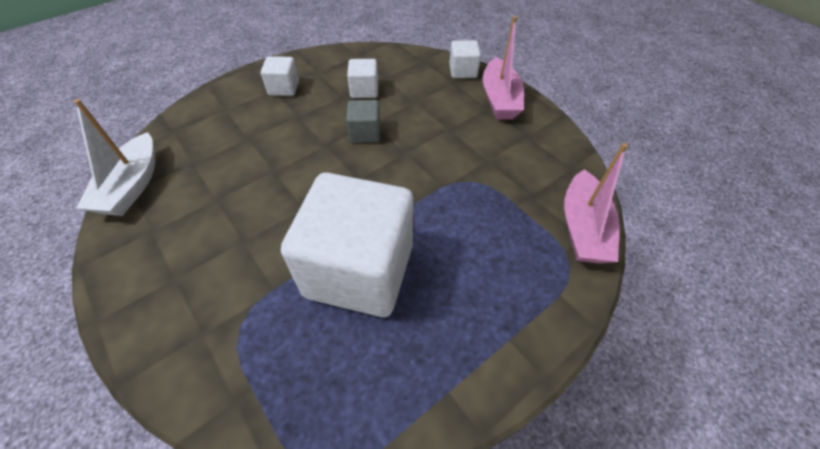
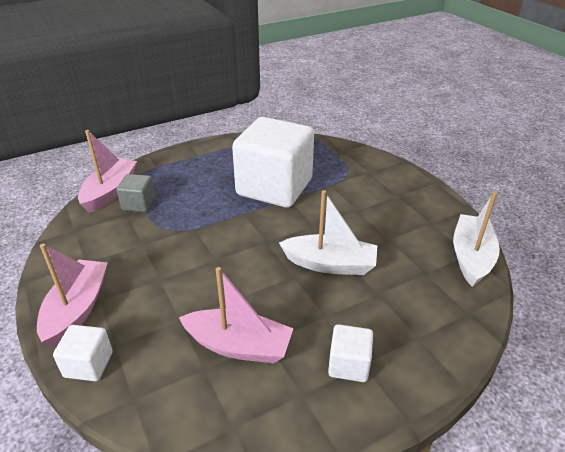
camera: 170 degrees left, 15 degrees down
grey cube [346,100,380,143] -> grey cube moved to [117,174,155,212]
white cube [347,59,378,98] -> pink boat [179,267,293,364]
none -> white boat [279,190,378,275]

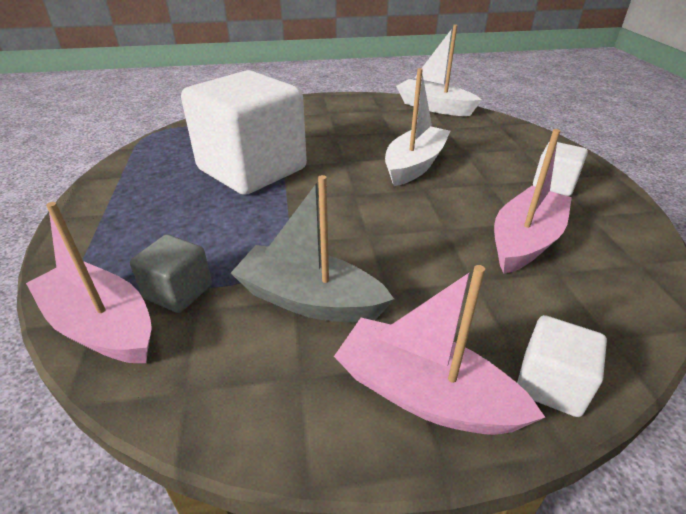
camera: 70 degrees left, 0 degrees up
none -> grey boat [231,175,394,322]

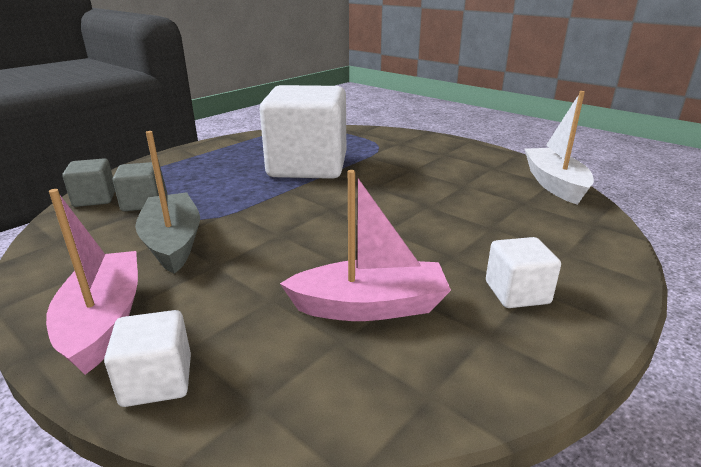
camera: 50 degrees right, 10 degrees down
pink boat [26,202,152,363] -> grey cube [62,158,115,207]
white boat [385,68,450,186] -> none

